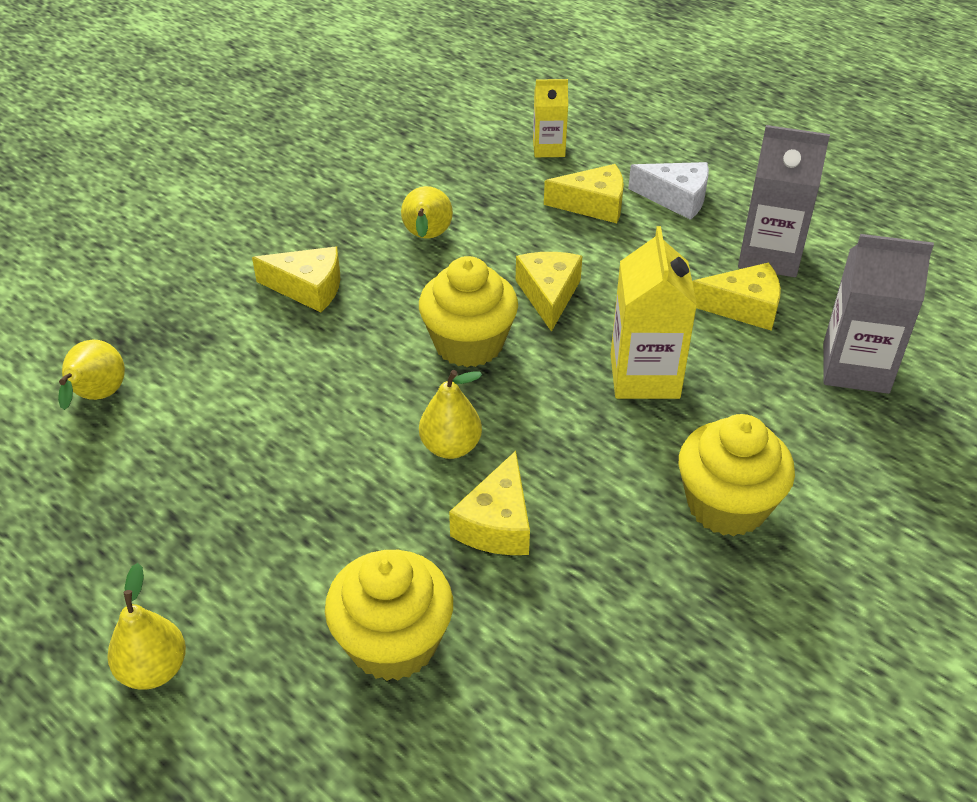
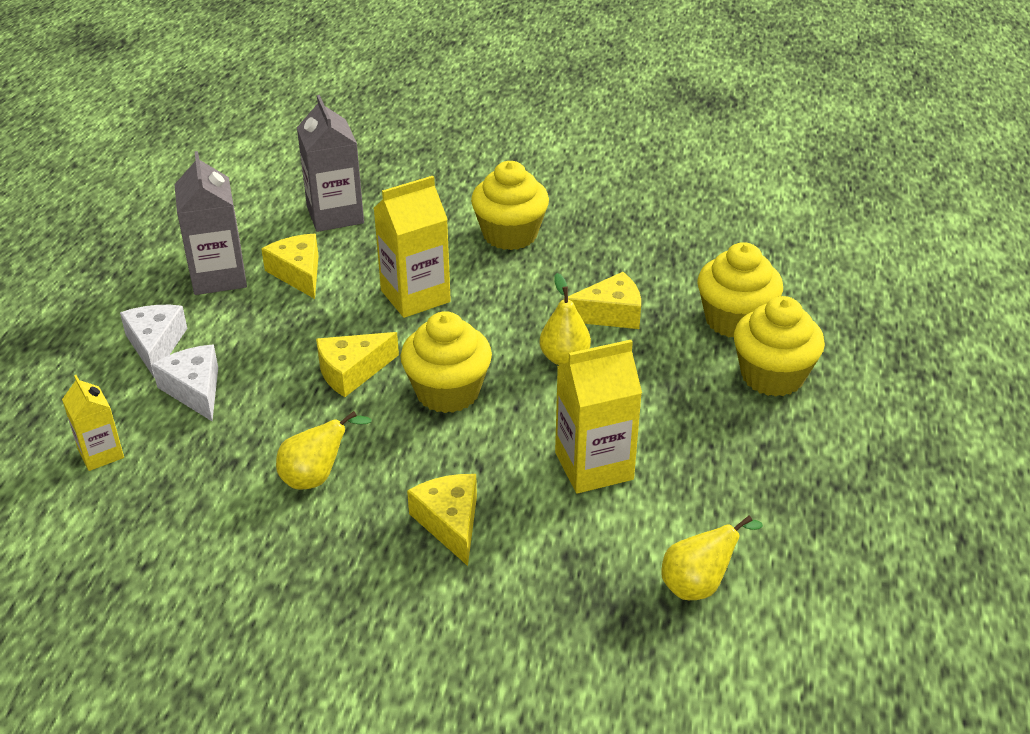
camera: 120 degrees left, 5 degrees down
yellow pear [107,563,186,689] -> none
yellow cheese [544,164,624,223] -> white cheese [152,345,218,421]
none -> yellow carton [555,340,642,494]
none -> yellow cupcake [734,296,825,397]

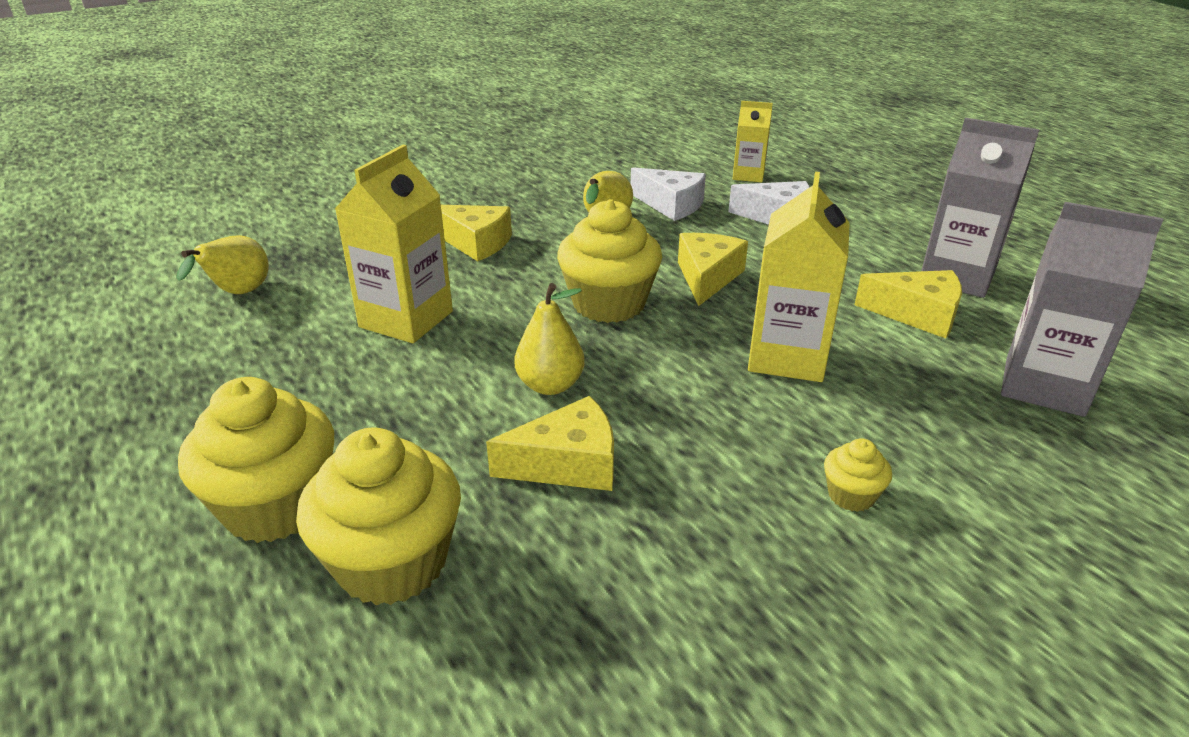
camera: 135 degrees right, 5 degrees down
white cheese [120,305,187,377] -> white cheese moved to [631,167,706,221]
yellow cupcake [471,161,549,250] -> yellow cupcake [824,438,892,512], size x0.47
yellow cheese [563,272,641,329] -> yellow cheese turned 135 degrees counterclockwise [486,396,614,491]

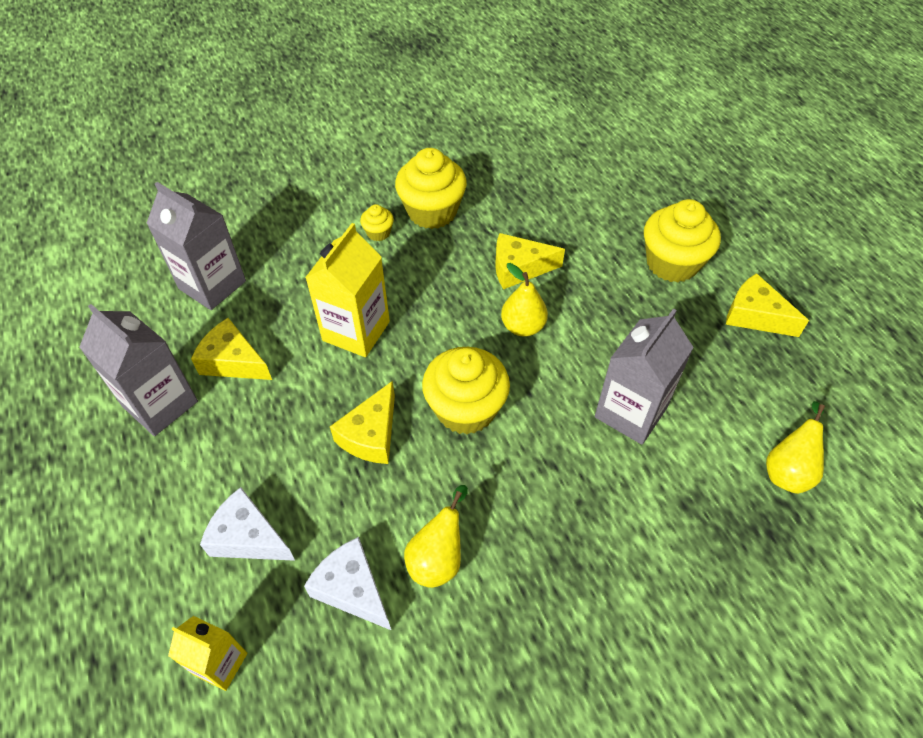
camera: 170 degrees left, 20 degrees up
yellow cupcake [296,428,461,605] -> yellow cupcake moved to [395,148,467,229]
yellow carton [335,145,453,343] -> grey carton [595,308,694,445]
yellow cheese [441,205,512,261] -> yellow cheese moved to [726,273,809,337]

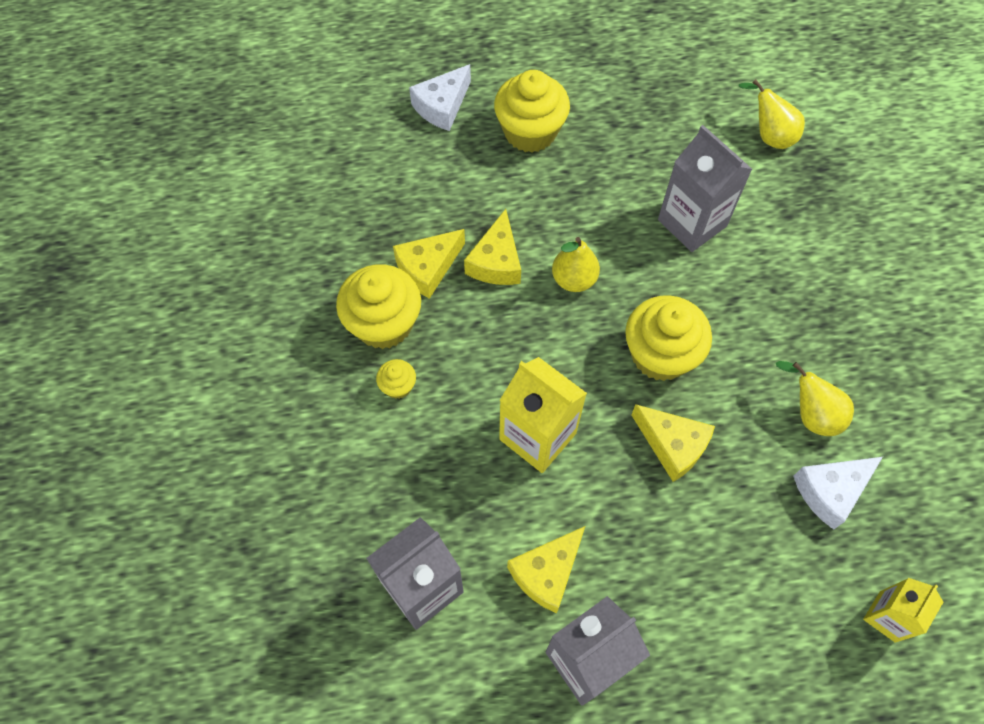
camera: 75 degrees left, 10 degrees up
white cheese [200,487,295,561] -> white cheese moved to [409,64,471,131]
yellow cheese [726,273,809,337] -> yellow cheese moved to [393,229,465,299]

